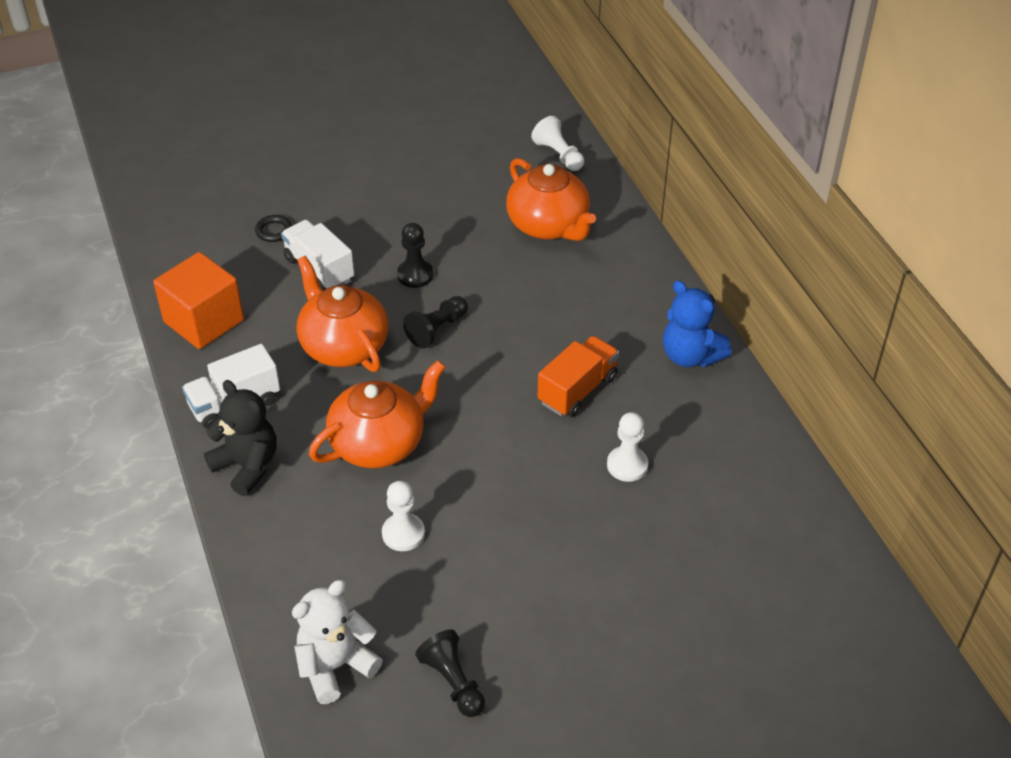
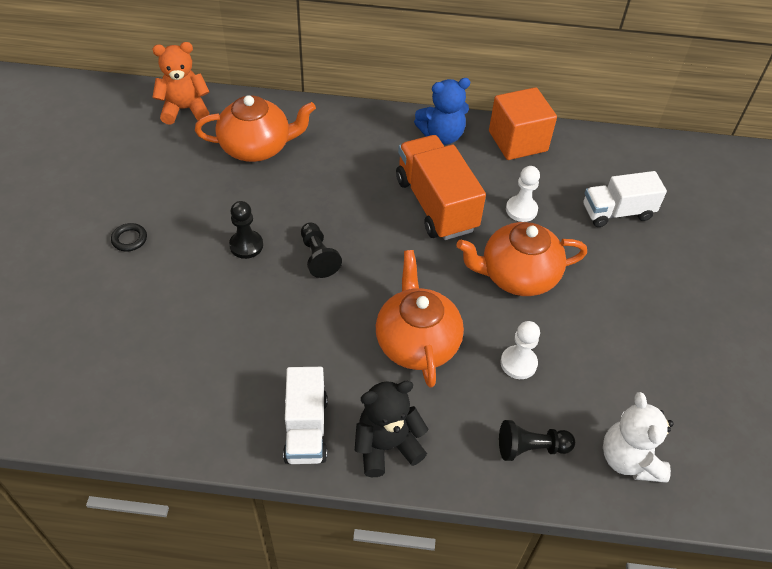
camera: 65 degrees left, 5 degrees up
orange cube [153,252,244,349] -> orange cube moved to [489,87,557,160]
black ring [255,215,292,242] -> black ring moved to [111,223,147,252]
white truck [281,220,354,291] -> white truck moved to [583,171,667,227]
orange teapot [297,256,388,372] -> orange teapot moved to [456,222,587,296]
black pawn [415,629,485,717] -> black pawn moved to [499,420,575,461]
white pawn [531,116,584,171] -> orange teddy bear [152,42,209,125]
orange truck [538,336,619,417] -> orange truck [396,135,486,240], size x1.52

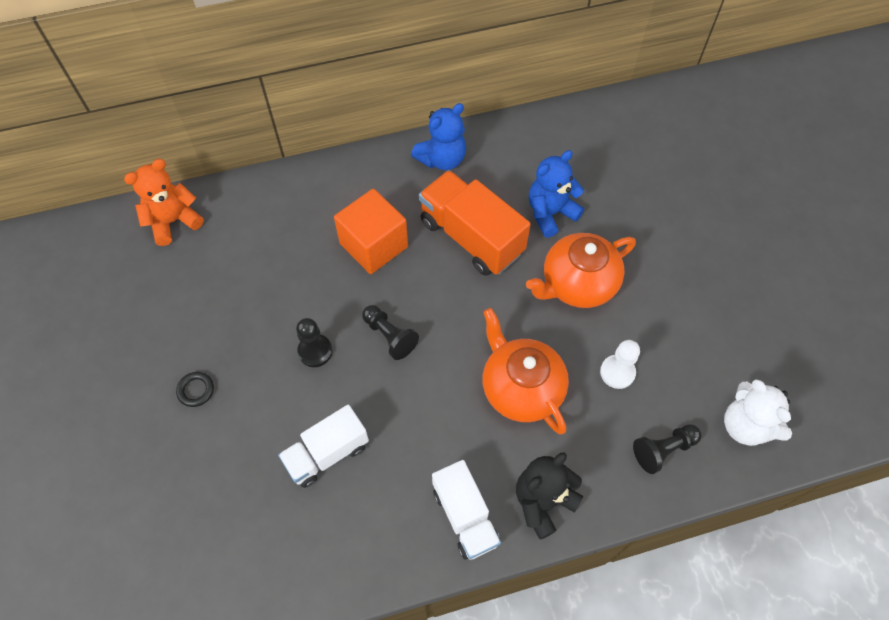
camera: 20 degrees left, 10 degrees up
orange teapot [195,95,316,162] -> none
orange cube [489,87,557,160] -> orange cube moved to [334,189,408,274]
white pawn [506,166,540,222] -> blue teddy bear [529,150,584,238]
white truck [583,171,667,227] -> white truck moved to [278,405,369,488]

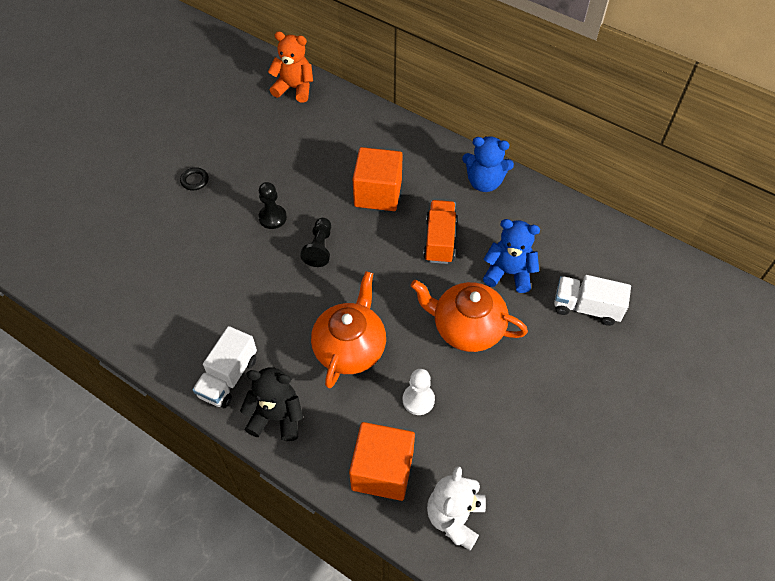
camera: 50 degrees right, 5 degrees down
white truck [278,405,369,488] -> white truck moved to [554,275,631,326]
orange truck [419,170,530,276] -> orange truck [423,200,457,264], size x0.66
black pawn [633,424,702,474] -> orange cube [349,422,415,501]

